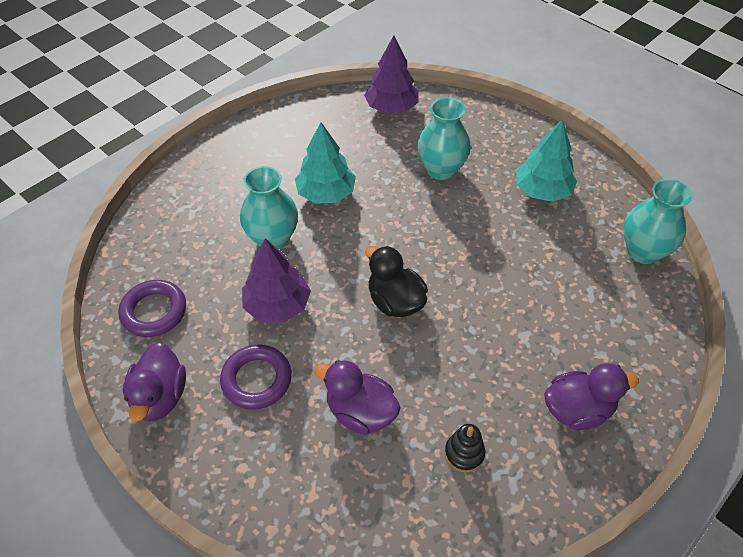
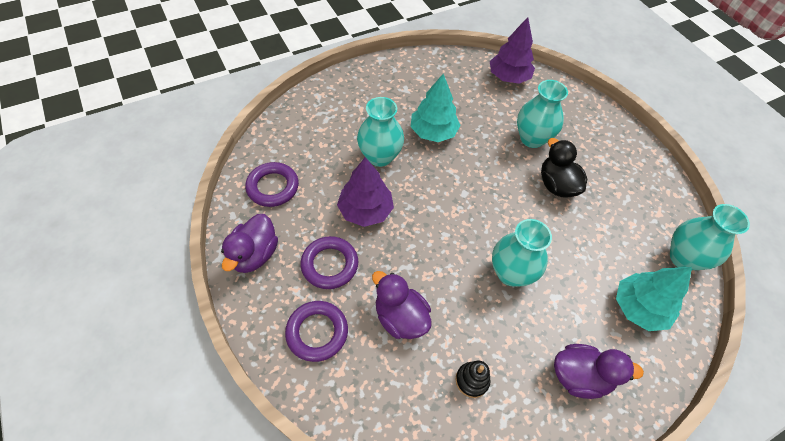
camera: 15 degrees right, 5 degrees up
black duck [365,246,428,317] -> black duck moved to [541,138,587,198]
turquoise tree [516,119,577,202] -> turquoise tree moved to [616,267,692,331]
none -> purple ring [285,301,348,362]
none -> turquoise vase [492,219,552,287]

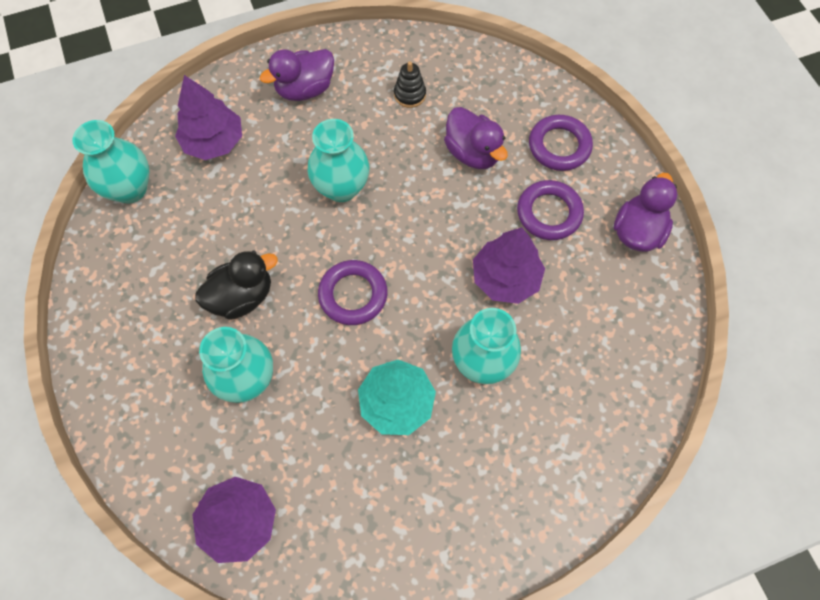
camera: 170 degrees left, 10 degrees up
purple ring [245,162,299,207] -> purple ring moved to [318,260,387,325]
black duck [541,138,587,198] -> black duck turned 105 degrees counterclockwise [195,251,278,320]
purple duck [554,344,644,399] -> purple duck turned 45 degrees counterclockwise [260,49,334,101]
turquoise tree [616,267,692,331] -> purple tree [175,75,242,160]

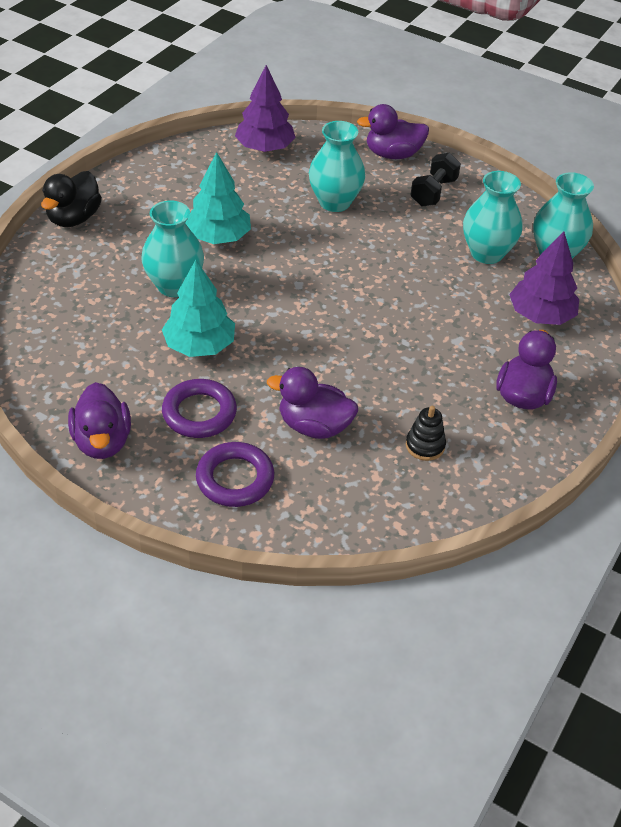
camera: 140 degrees right, 20 degrees down
black duck [195,251,278,320] -> black duck moved to [41,171,102,227]
turquoise vase [308,119,369,202] -> turquoise vase moved to [463,171,523,264]
purple ring [318,260,387,325] -> none
purple tree [473,227,545,304] -> turquoise tree [162,260,235,357]
none -> purple duck [357,104,429,159]
none -> black dumbbell [411,153,461,207]

